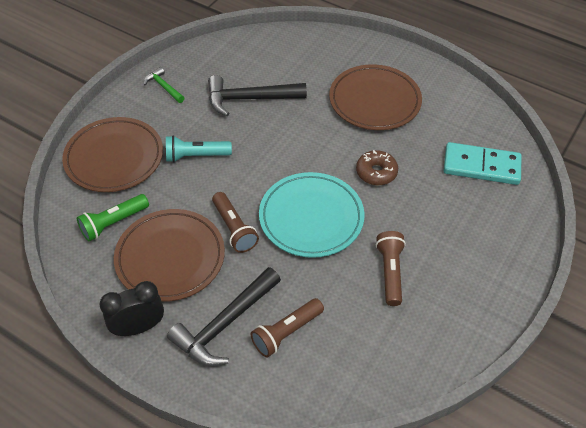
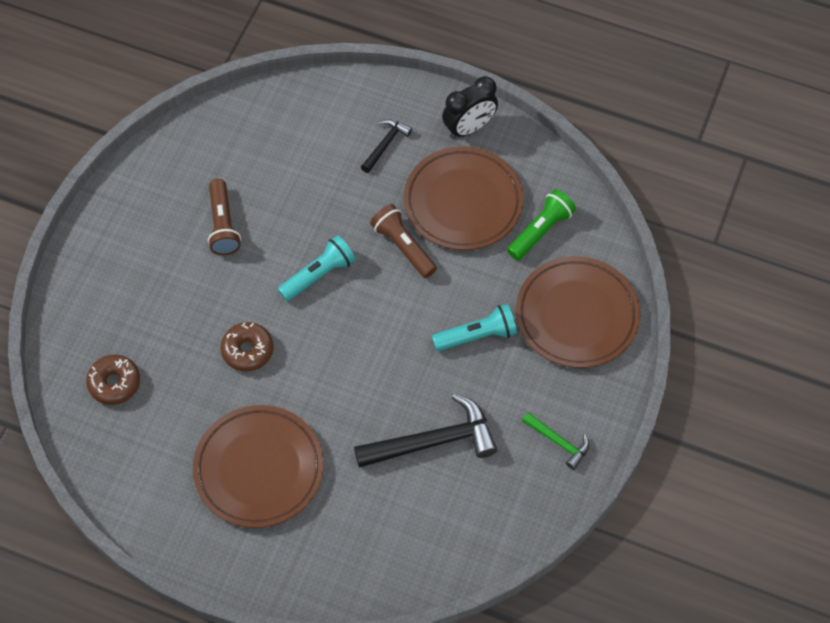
camera: 170 degrees right, 10 degrees up
black hammer [167,267,281,366] -> black hammer [361,119,412,173], size x0.53
brown flashlight [251,298,324,358] -> none
turquoise plate [259,172,364,258] -> turquoise flashlight [278,235,356,301]
turquoise domino [444,142,521,185] -> brown donut [86,355,140,405]

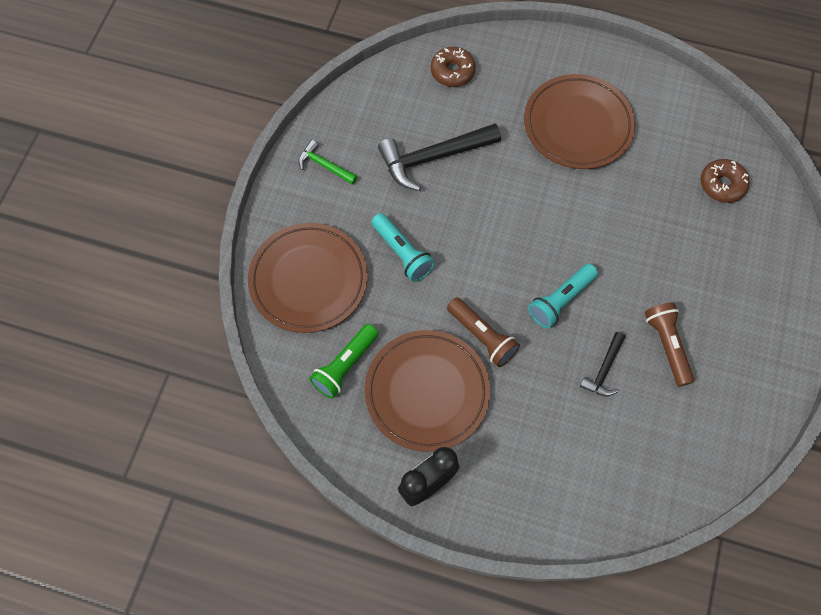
camera: 175 degrees right, 5 degrees up
brown donut [221,322,273,371] -> brown donut moved to [431,47,476,87]
black hammer [361,119,412,173] -> black hammer moved to [580,332,625,397]
turquoise flashlight [432,304,517,351] -> turquoise flashlight turned 105 degrees counterclockwise [371,213,435,282]

